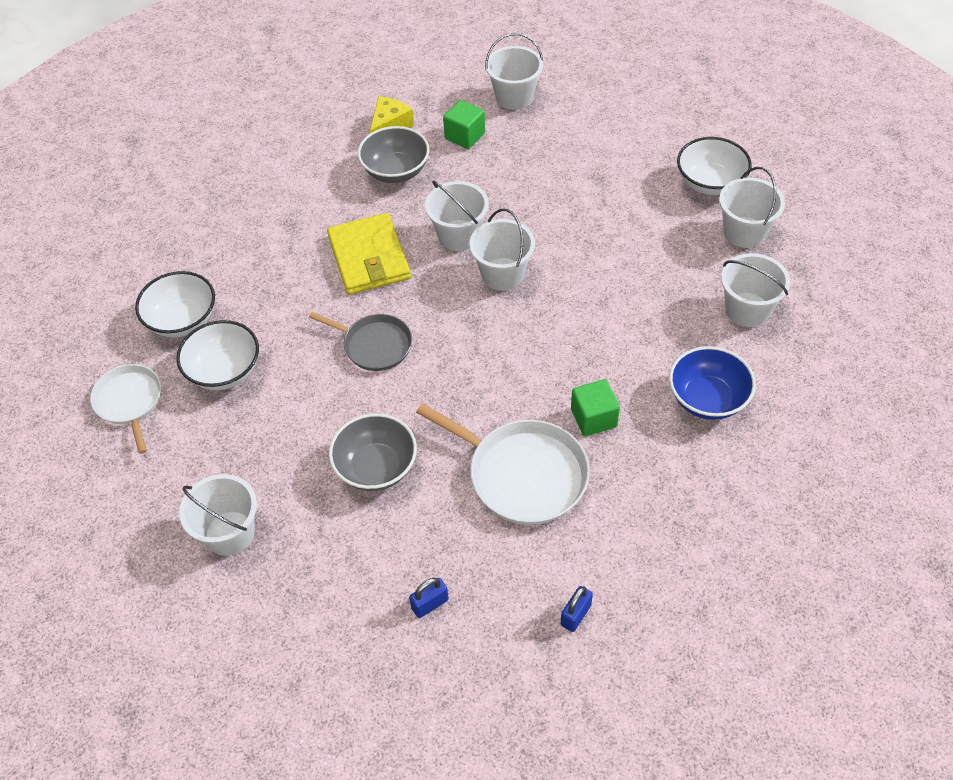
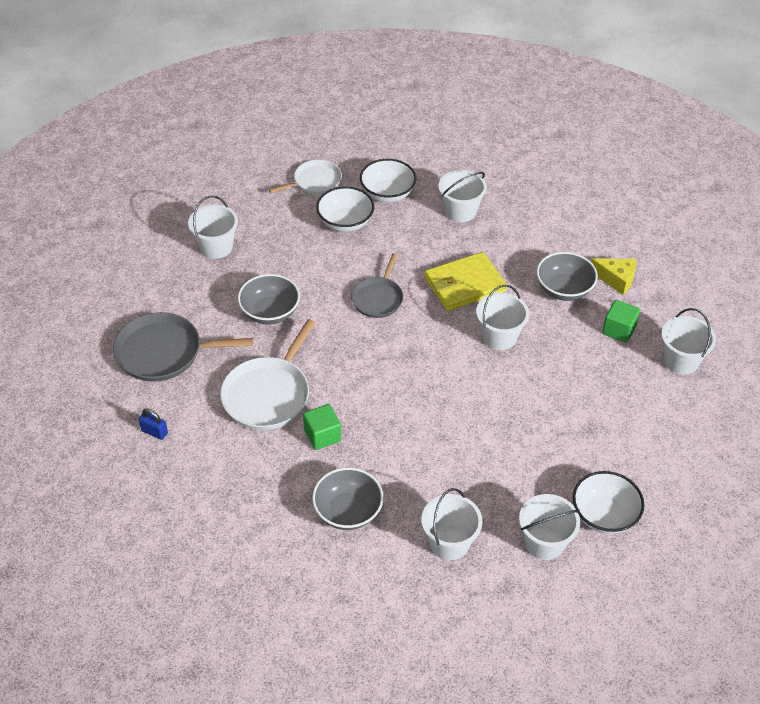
camera: 80 degrees right, 5 degrees down
blue padlock [409,578,449,618] -> grey pan [113,312,253,382]
white bucket [469,209,535,291] -> white bucket moved to [438,170,487,222]
blue bowl [669,346,756,420] -> grey bowl [312,467,383,530]

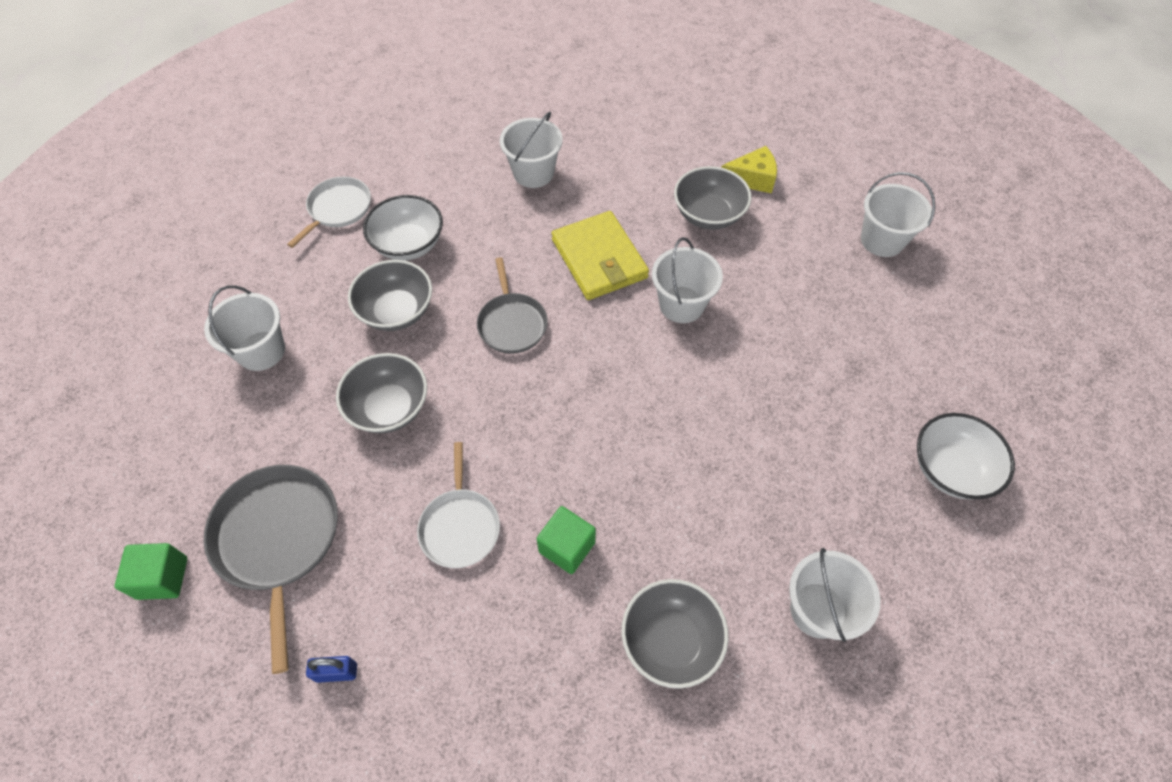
camera: 30 degrees left, 10 degrees up
grey pan [113,312,253,382] -> grey pan turned 105 degrees clockwise [203,465,338,674]
white pan [220,319,315,430] -> white pan [417,442,500,568], size x0.63
white bowl [360,159,416,202] -> none
yellow wallet [424,252,507,311] -> yellow wallet turned 60 degrees counterclockwise [552,211,649,300]
white bucket [519,494,580,560] -> none
green cube [602,300,640,343] -> green cube moved to [115,543,187,600]
none -> grey bowl [348,260,432,331]

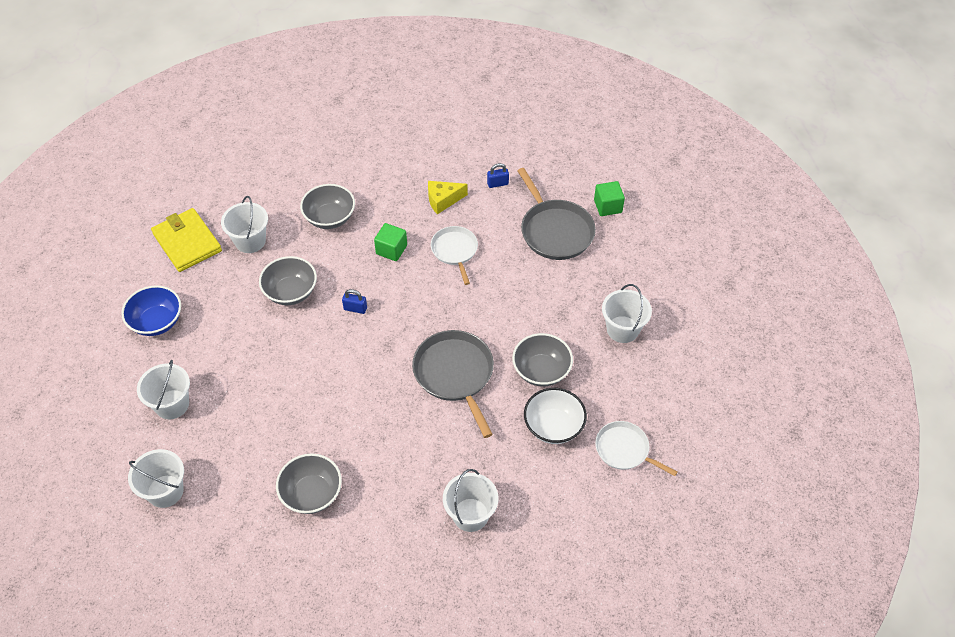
camera: 170 degrees right, 5 degrees down
white pan [287,177,371,248] -> white pan turned 105 degrees clockwise [595,421,678,476]
grey bowl [336,353,427,434] -> grey bowl moved to [259,256,317,305]
grey pan [477,257,548,354] -> grey pan [412,330,494,438], size x1.58
yellow wallet [552,211,649,300] -> yellow wallet moved to [151,208,222,272]
white bucket [652,237,723,323] -> white bucket moved to [137,360,190,419]
yellow cheese [721,146,777,193] -> yellow cheese moved to [428,181,468,214]
white bowl [917,413,1015,500] -> blue bowl [121,285,181,336]
none -> blue padlock [342,289,367,314]

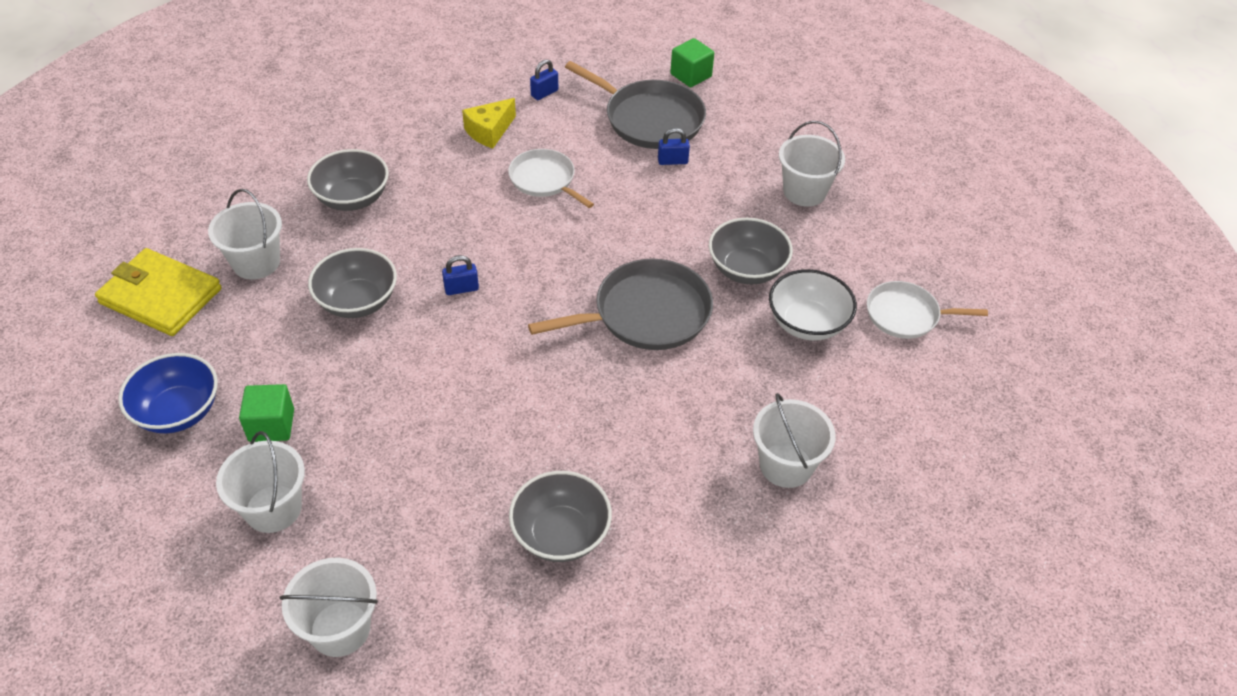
camera: 30 degrees left, 5 degrees down
green cube [374,223,407,261] -> green cube moved to [239,384,294,442]
grey pan [412,330,494,438] -> grey pan turned 120 degrees clockwise [528,259,713,350]
none -> blue padlock [658,128,690,165]

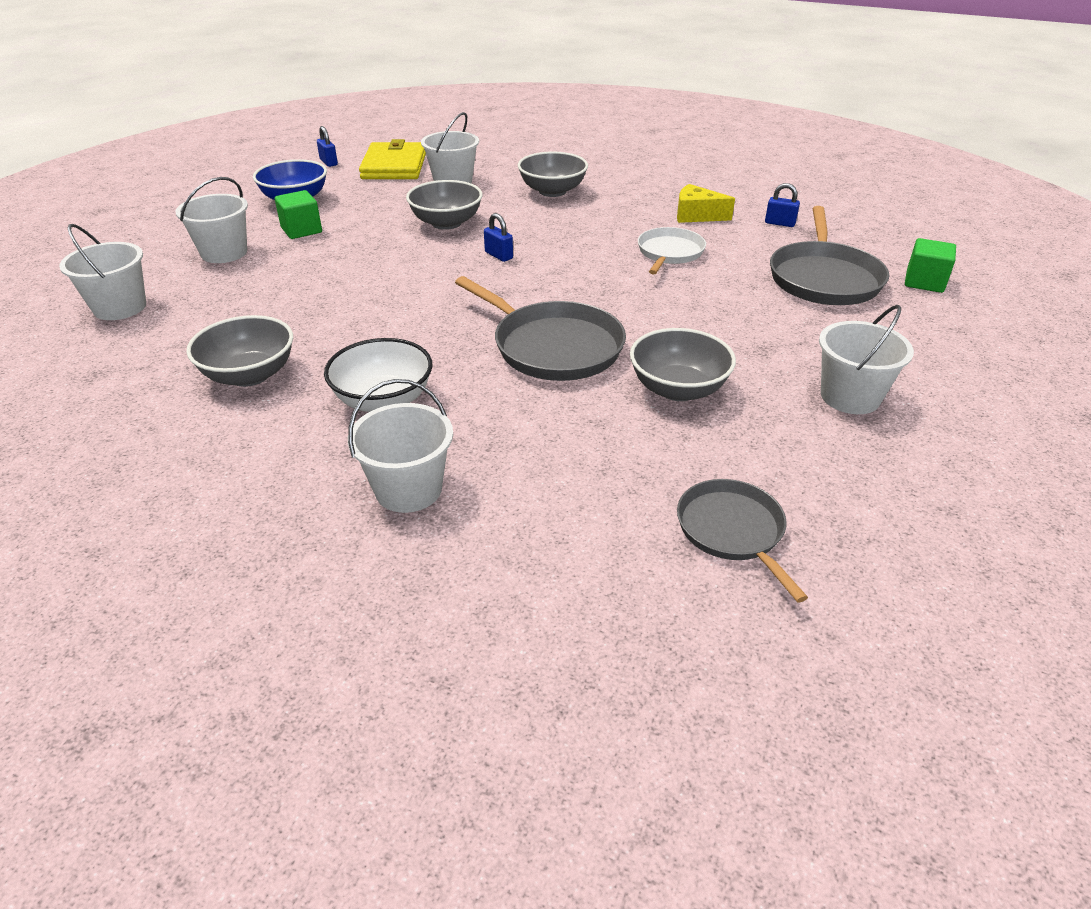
camera: 65 degrees right, 10 degrees down
blue padlock [658,128,690,165] -> blue padlock moved to [317,126,338,167]
white bowl [769,269,857,341] -> white bowl moved to [324,338,432,412]
white pan [867,281,988,339] -> grey pan [677,479,808,602]

